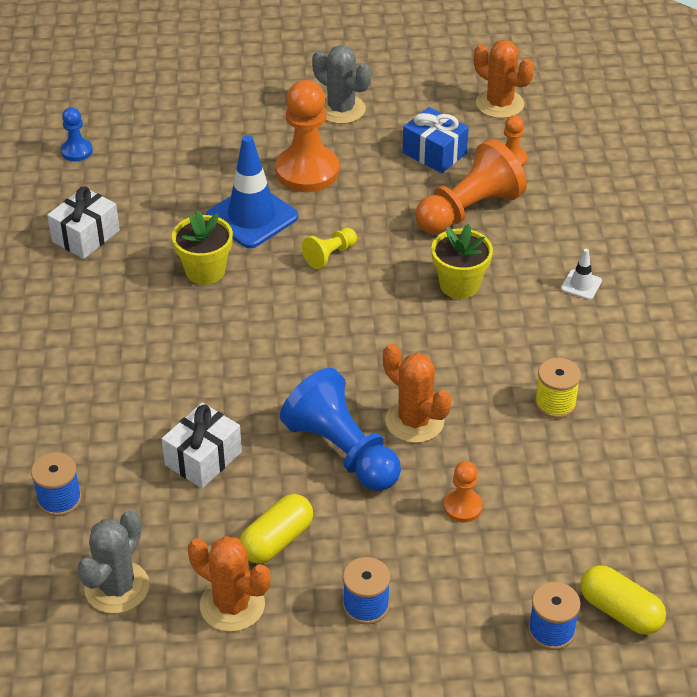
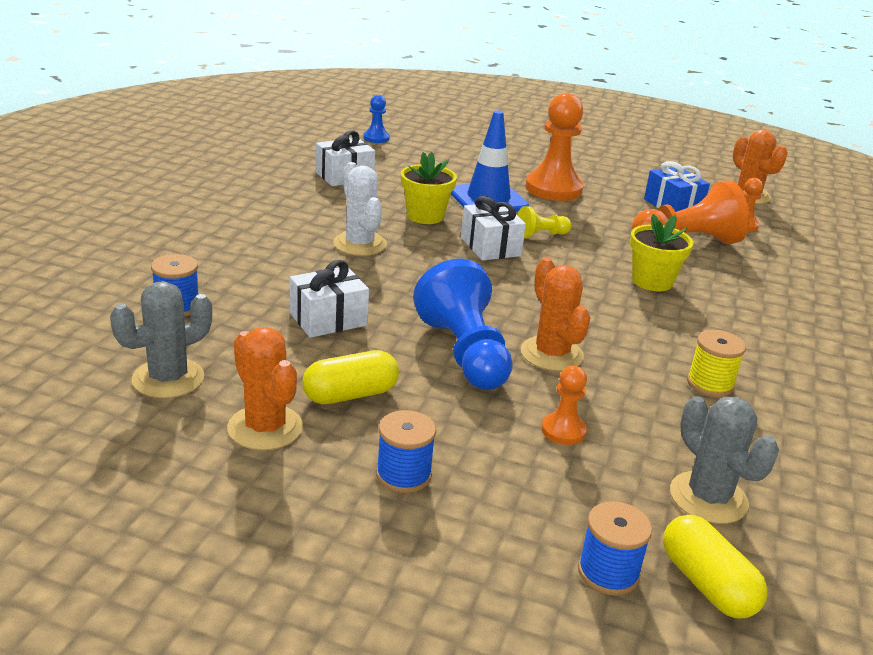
camera: 20 degrees right, 15 degrees down
grey cactus [312,45,371,124] -> grey cactus moved to [670,396,779,524]
white traffic cone [561,249,602,300] -> none
none -> white cactus [333,162,387,256]
none -> white gift [461,196,526,261]

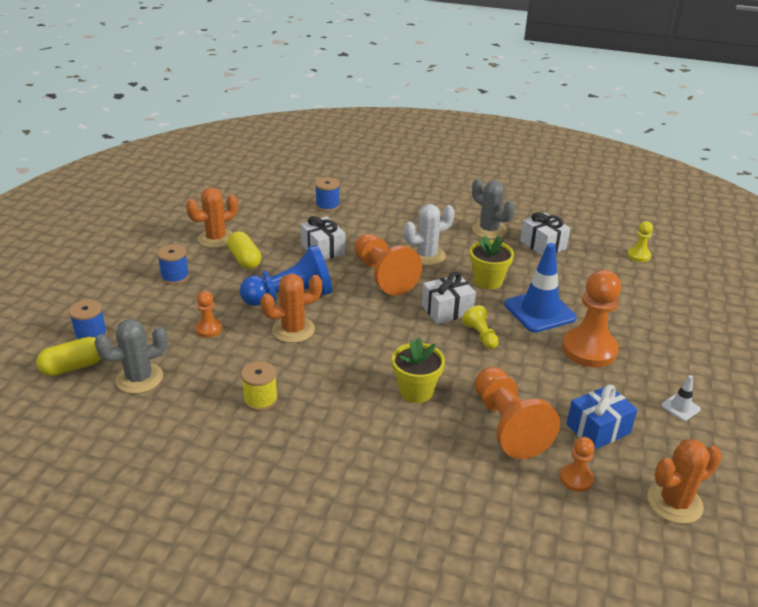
camera: 90 degrees right, 5 degrees up
grey cactus [110,281,212,398] -> grey cactus moved to [472,178,515,239]
blue pawn [363,95,390,143] -> yellow pawn [627,221,653,262]
none -> orange pawn [354,234,422,295]
none -> white traffic cone [661,375,701,421]

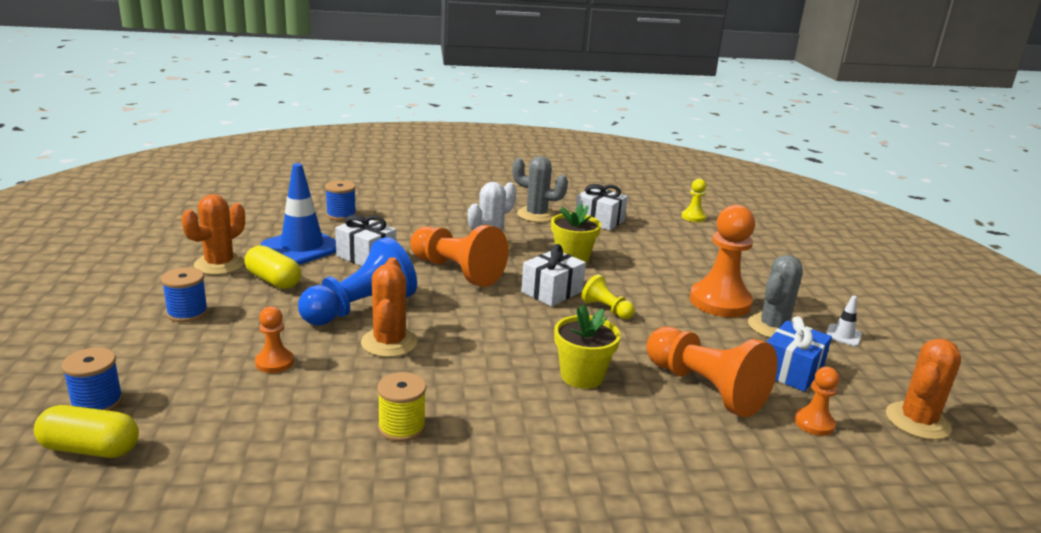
camera: 25 degrees left, 10 degrees down
yellow capsule [36,337,102,376] -> yellow capsule turned 60 degrees clockwise [34,405,139,458]
grey cactus [94,319,168,394] -> grey cactus moved to [748,255,803,338]
orange cactus [260,274,322,343] -> orange cactus turned 45 degrees counterclockwise [361,257,418,357]
blue traffic cone [504,243,577,333] -> blue traffic cone moved to [261,163,336,265]

